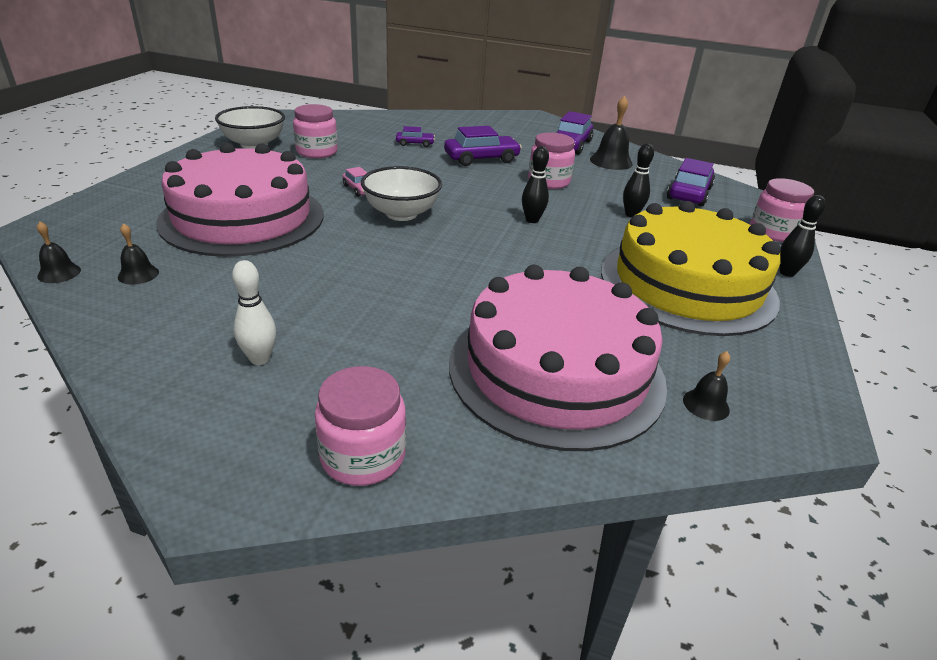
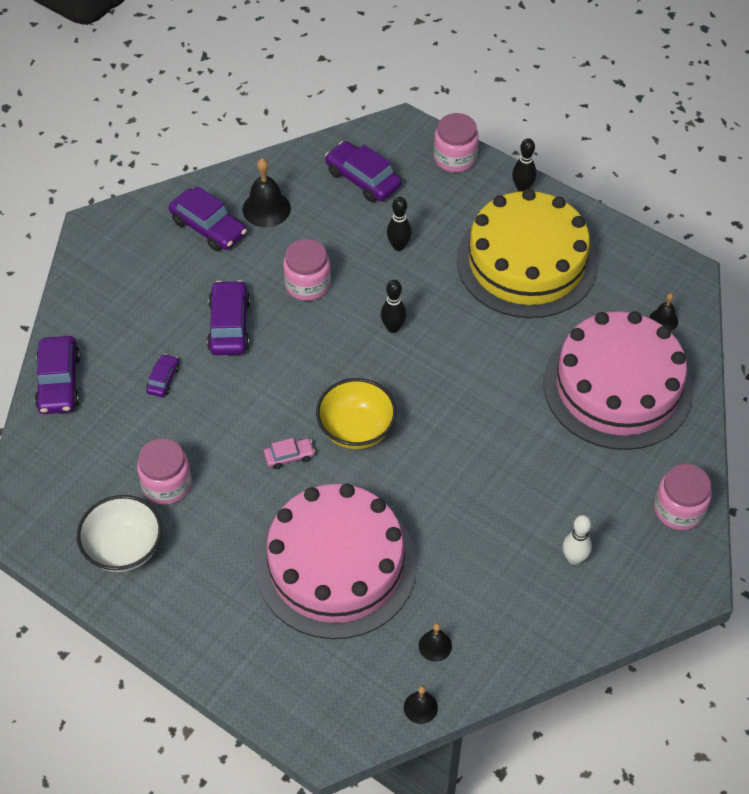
camera: 70 degrees left, 20 degrees up
white bowl [361,166,442,221] -> yellow bowl [316,378,397,449]
none -> purple car [35,336,81,414]

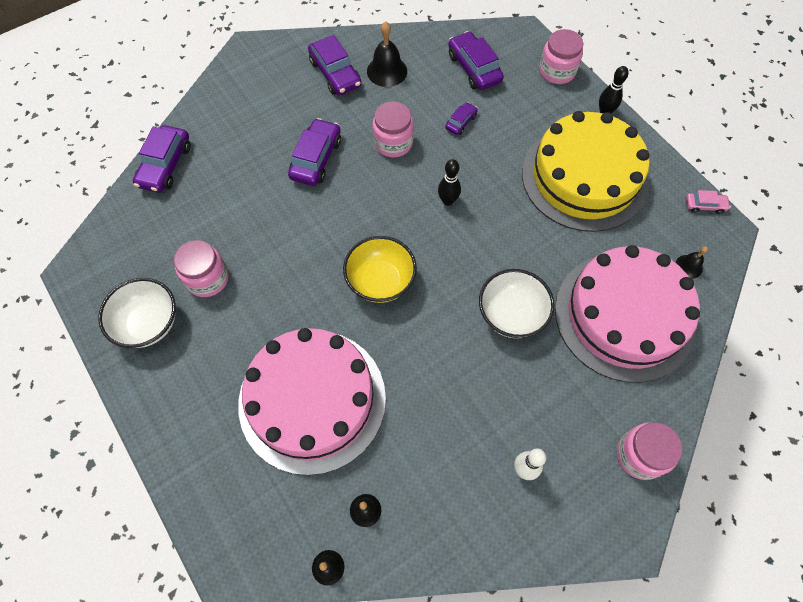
camera: 20 degrees right, 10 degrees up
purple car [146,354,180,397] -> purple car moved to [445,102,478,135]
pink car [264,438,315,469] -> pink car moved to [686,190,731,214]
black bowling pin [387,197,412,251] -> none
none -> white bowl [479,269,555,338]

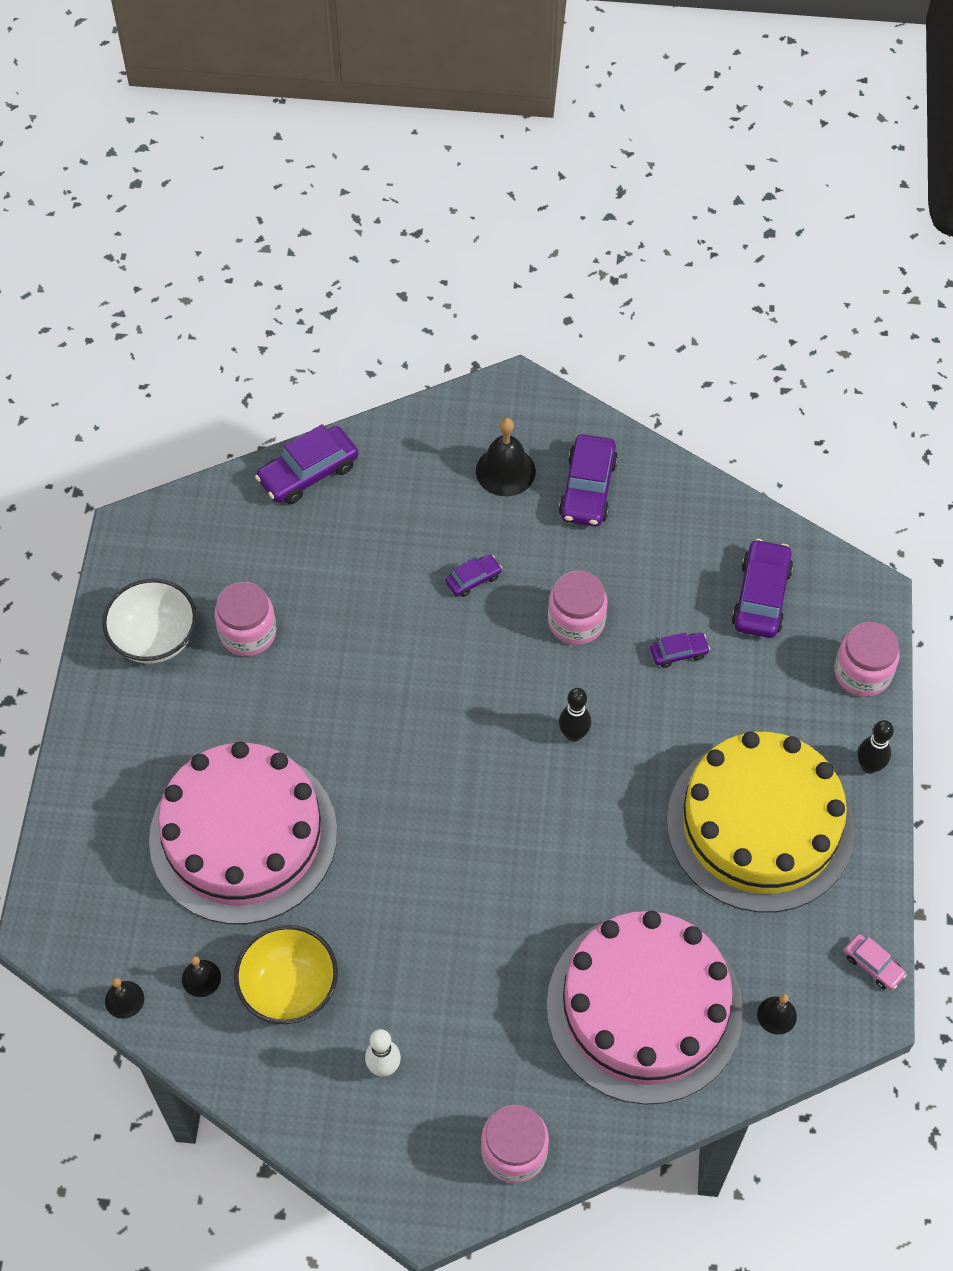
camera: 40 degrees right, 5 degrees down
purple car [288,118,341,186] -> purple car [445,554,502,597], size x0.54
yellow bowl [343,236,417,303] -> yellow bowl moved to [234,925,338,1024]
black bell [367,21,407,87] -> black bell moved to [476,418,536,496]
white bowl [479,269,555,338] -> none

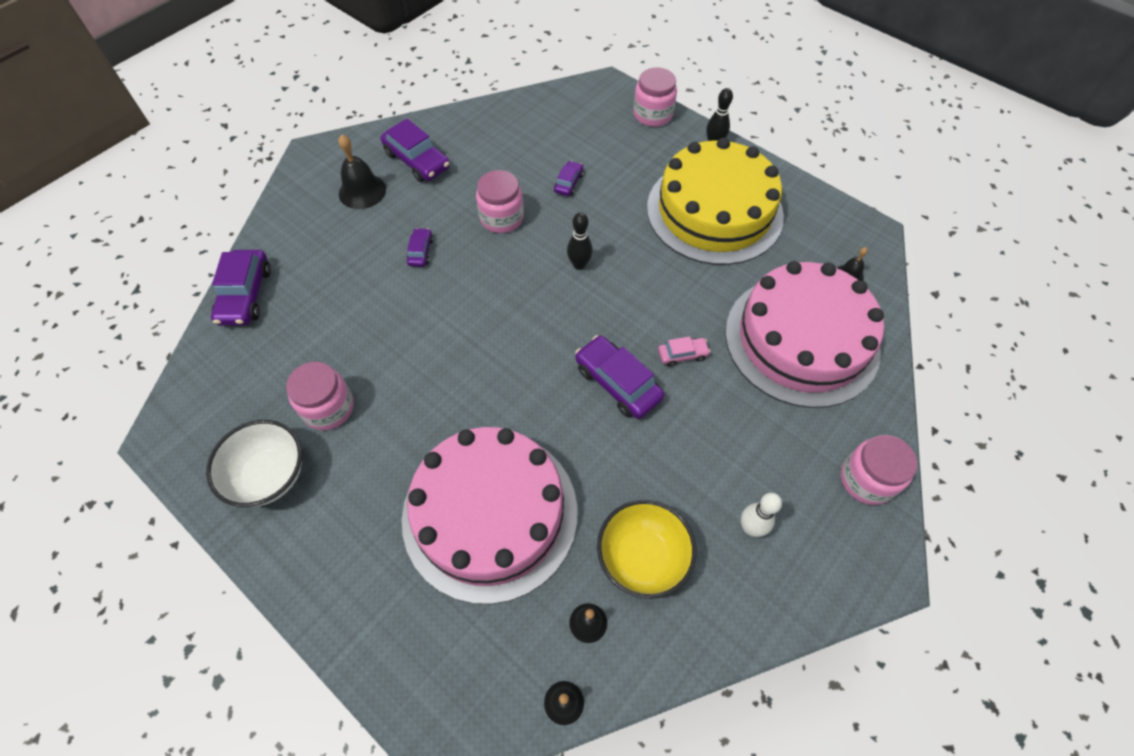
camera: 55 degrees left, 0 degrees up
purple car [732,539,793,638] -> purple car moved to [575,335,664,419]
pink car [844,934,906,990] -> pink car moved to [658,336,711,367]

